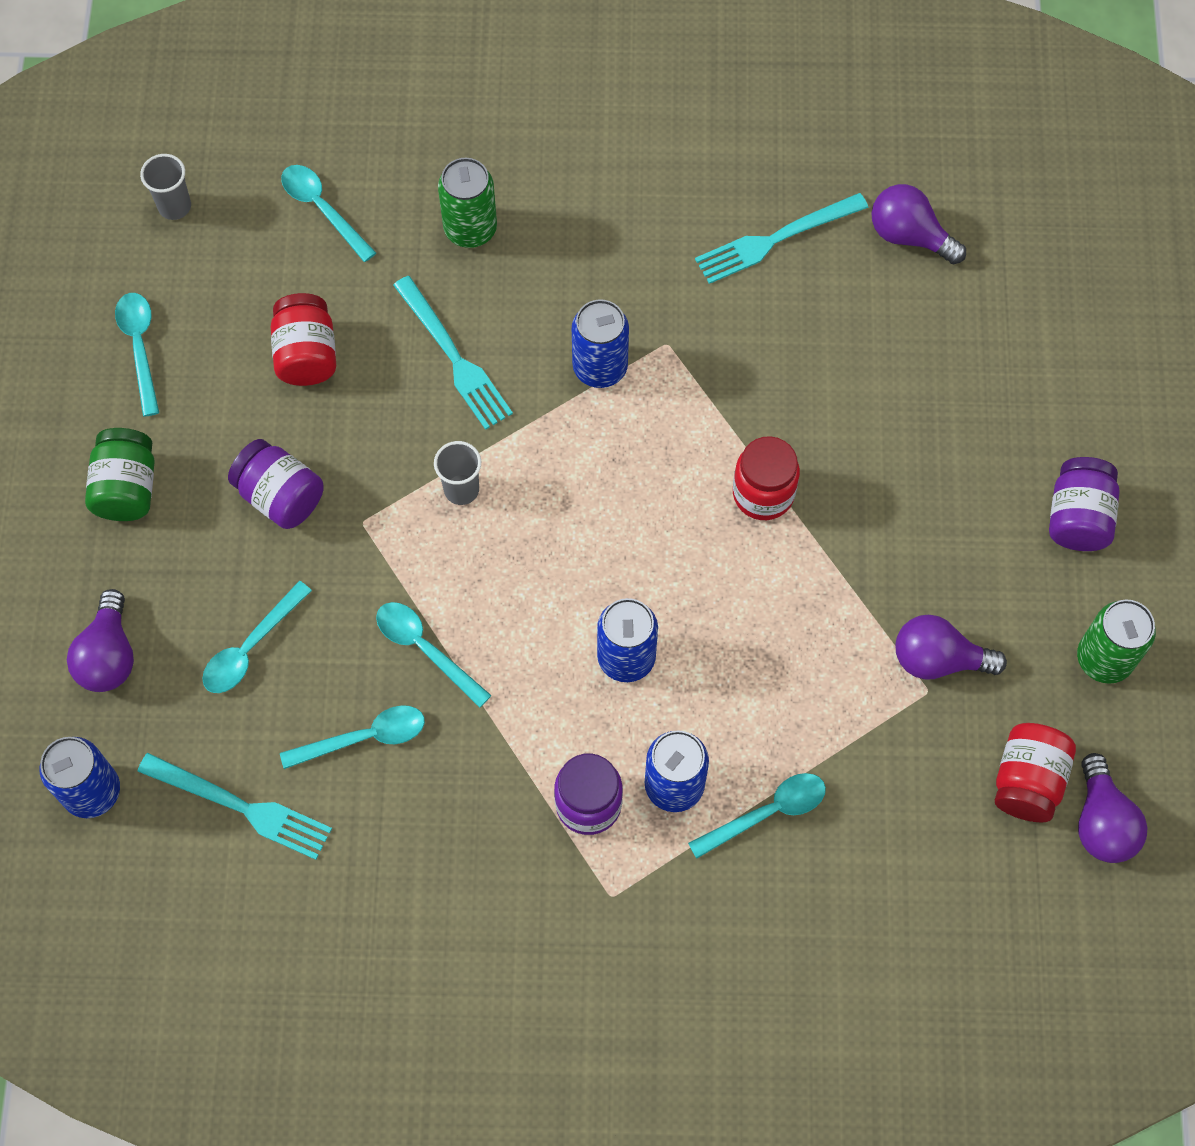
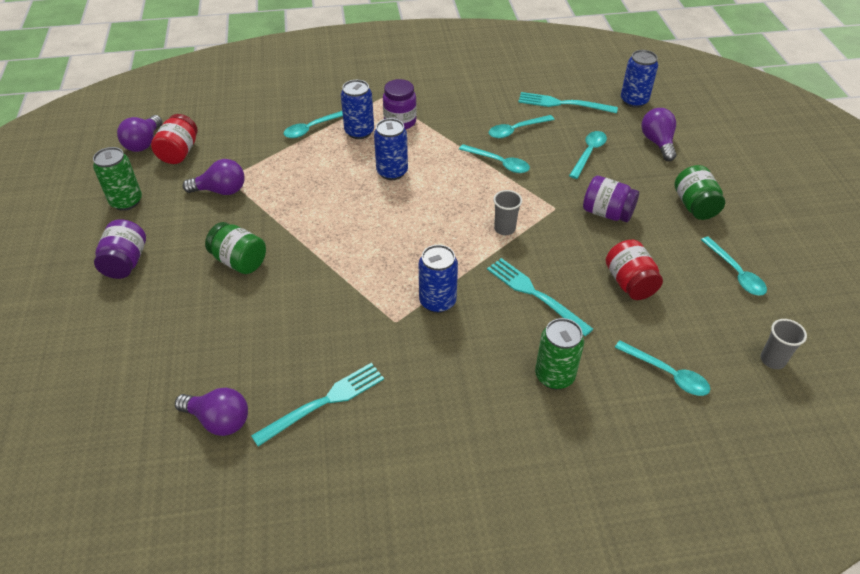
camera: 170 degrees right, 20 degrees down
red jar [733,436,800,520] -> none
purple light bulb [1078,753,1148,863] -> purple light bulb turned 150 degrees counterclockwise [117,115,162,152]
none -> green jar [205,222,266,274]

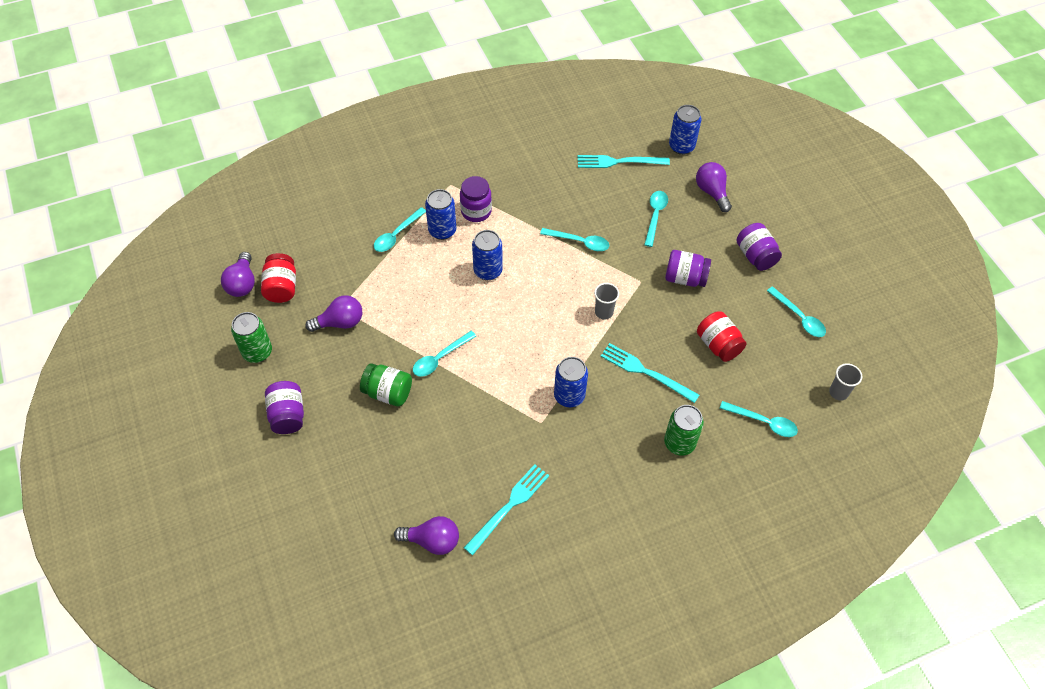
camera: 15 degrees left, 10 degrees up
turquoise spoon [489,115,555,138] -> turquoise spoon moved to [413,331,476,377]
green jar [674,165,725,220] -> purple jar [736,223,782,271]

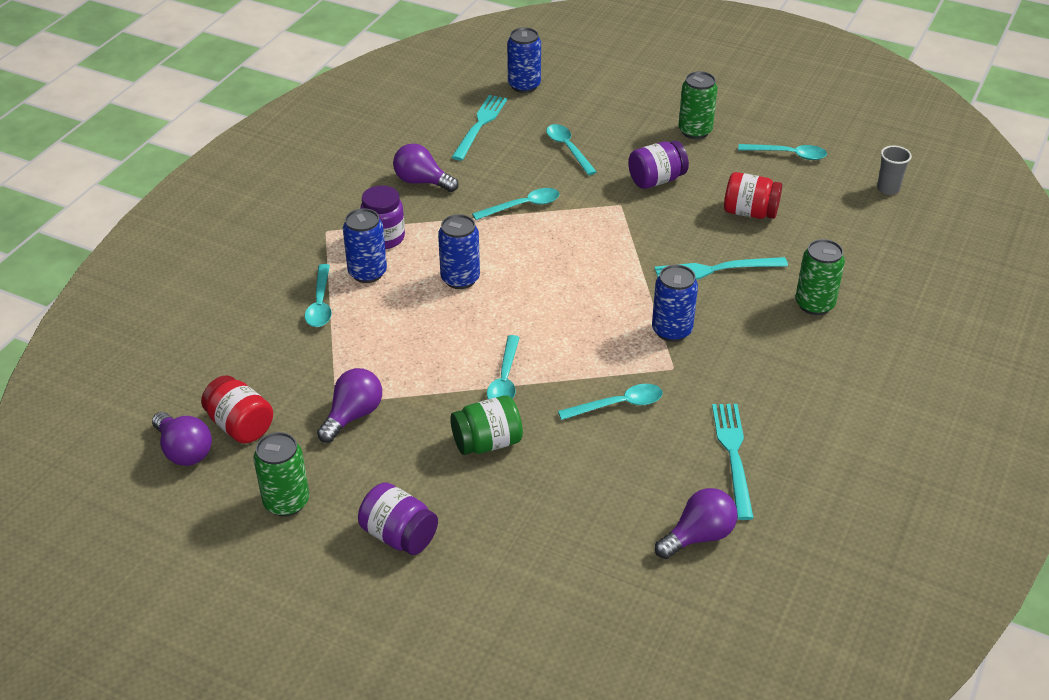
camera: 40 degrees left, 15 degrees down
turquoise fork [578,155,670,168] -> turquoise fork turned 150 degrees clockwise [451,95,507,161]
grey cup [594,283,619,320] -> none
purple light bulb [696,162,732,212] -> purple light bulb moved to [393,143,459,192]
turquoise spoon [720,401,798,437] -> turquoise spoon moved to [558,384,663,420]
purple jar [736,223,782,271] -> green can [678,71,718,139]

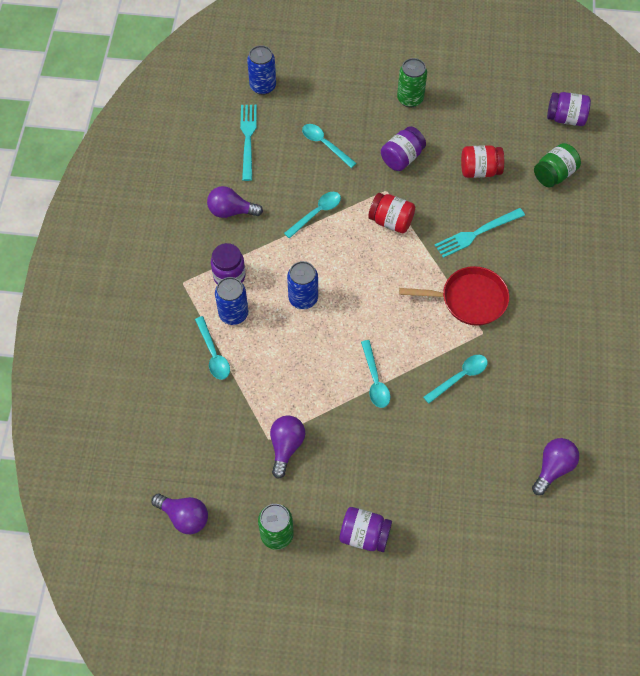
camera: 20 degrees left, 20 degrees up
red jar [201,375,273,443] -> red jar moved to [368,193,415,233]
green jar [450,395,523,455] -> green jar moved to [534,143,581,187]
blue can [652,265,698,342] -> red pan [399,266,509,326]
turquoise fork [712,404,754,520] -> none
turquoise spoon [738,144,827,160] -> none
green can [796,239,845,315] -> none
grey cup [877,146,912,195] -> purple jar [547,92,591,126]

